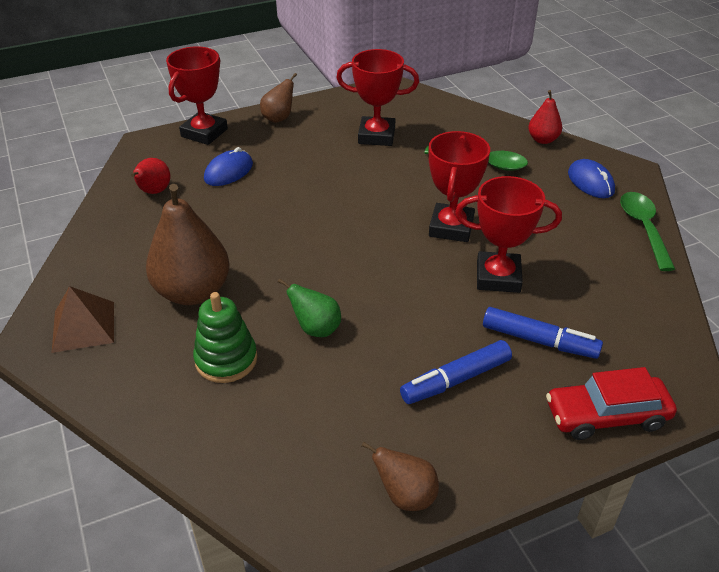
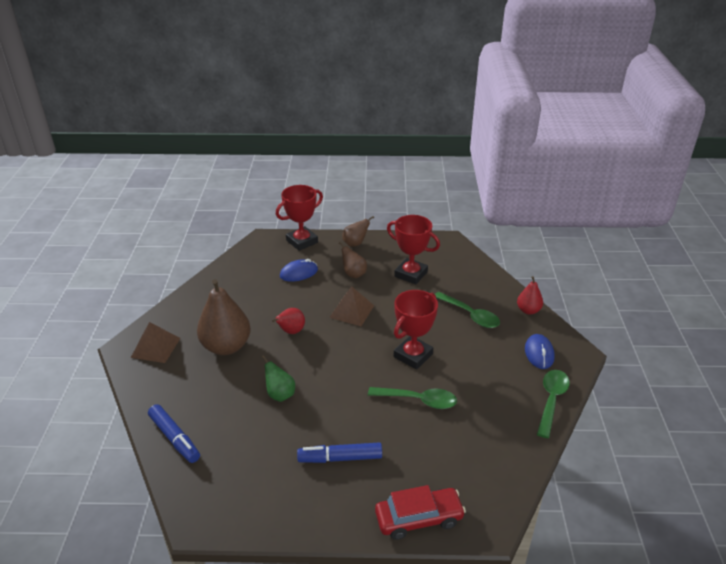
camera: 25 degrees right, 5 degrees down
red pear [131,158,170,194] -> red pear moved to [272,308,305,334]
green stacking toy [193,292,257,383] -> none
brown pear [361,441,439,511] -> brown pear moved to [339,242,367,278]
red trophy [455,176,562,293] -> green spoon [368,387,457,409]
blue marker [483,307,603,359] -> blue marker moved to [148,404,200,463]
red car [546,367,677,440] -> red car turned 150 degrees clockwise [375,485,466,540]
none -> brown pyramid [329,286,374,326]

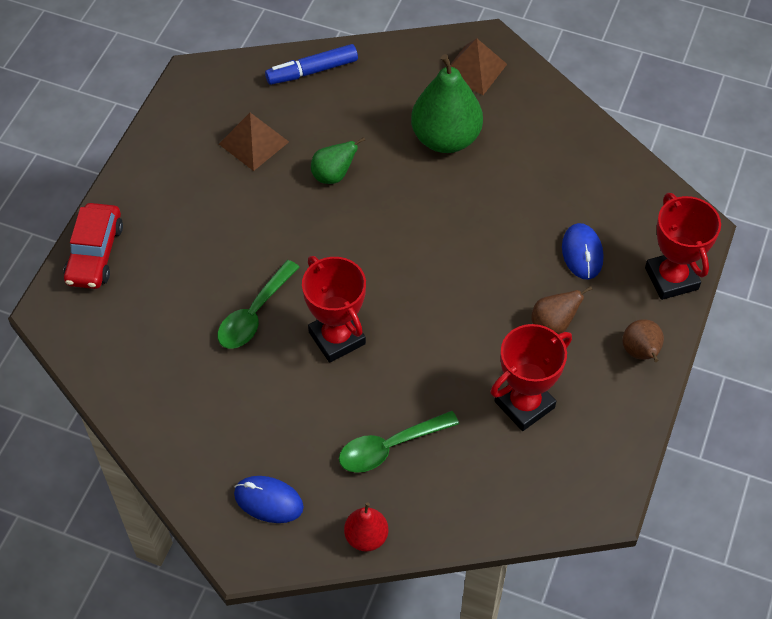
camera: 110 degrees right, 20 degrees up
brown pear [197,279,251,355] -> green pear [411,54,483,153]
red pear [272,308,305,334] -> none
blue marker [297,442,382,463] -> none
brown pyramid [329,286,374,326] -> brown pyramid moved to [219,113,289,171]
green spoon [537,370,570,438] -> none

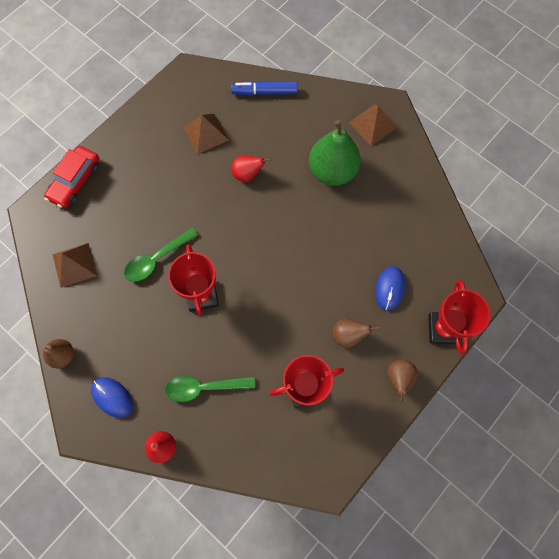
camera: 20 degrees right, 15 degrees up
green pear [311,137,365,184] -> red pear [231,155,271,182]
none -> brown pear [43,339,74,368]
none -> brown pyramid [52,243,97,288]

